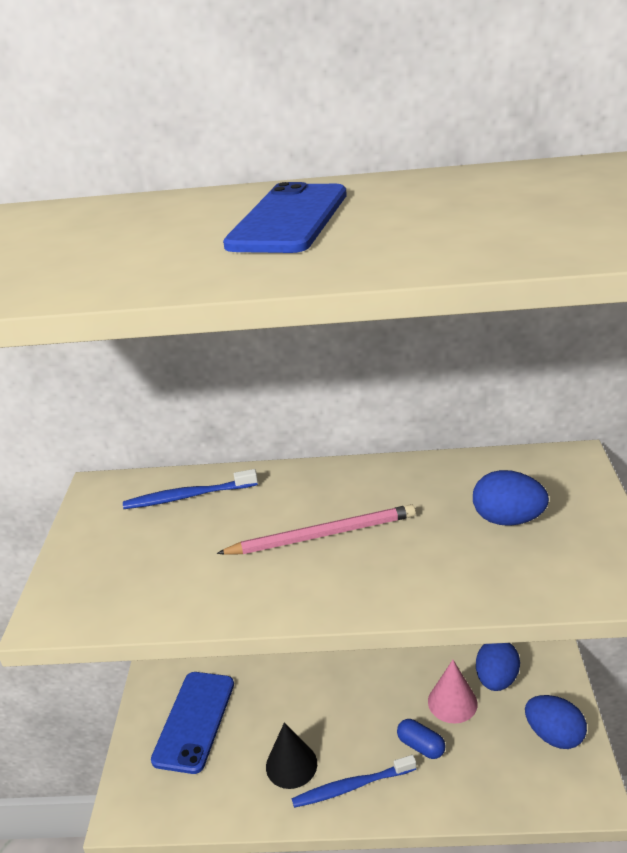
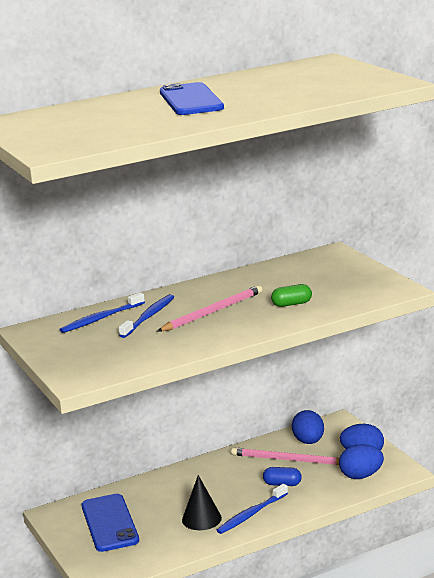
camera: 30 degrees left, 10 degrees down
pink cone [428,660,478,723] -> pink pencil [231,447,340,465]
blue egg [473,470,549,526] -> blue egg moved to [339,444,384,479]
none -> blue toothbrush [119,294,174,338]
none -> green capsule [271,284,312,307]

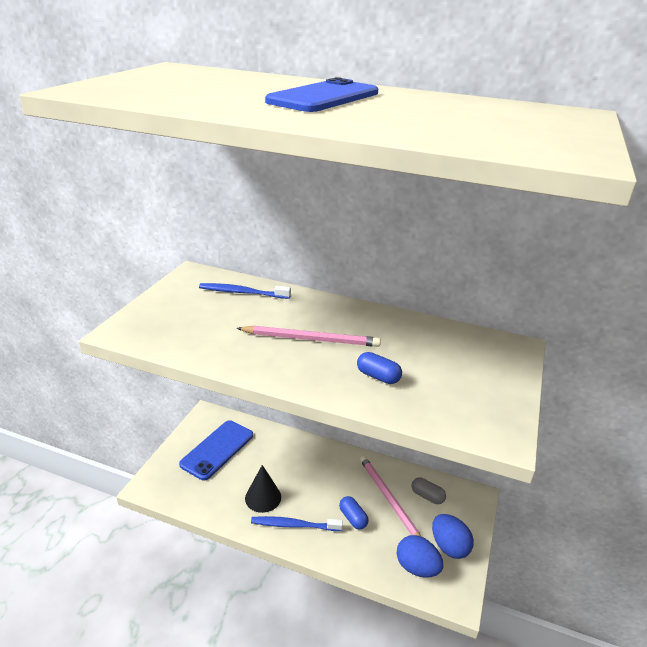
camera: 45 degrees right, 10 degrees up
blue toothbrush [119,294,174,338] -> none
green capsule [271,284,312,307] -> blue capsule [357,352,402,384]
blue egg [292,410,324,444] -> grey capsule [412,477,446,504]

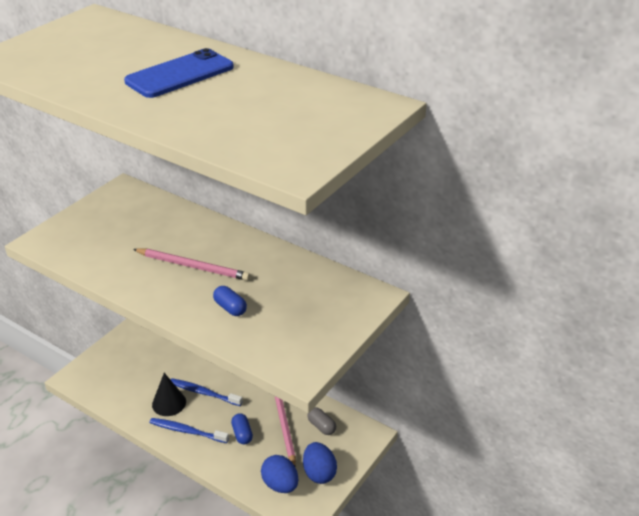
camera: 15 degrees right, 5 degrees up
blue phone [179,420,253,480] -> none
blue toothbrush [199,283,291,299] -> blue toothbrush moved to [170,378,243,406]

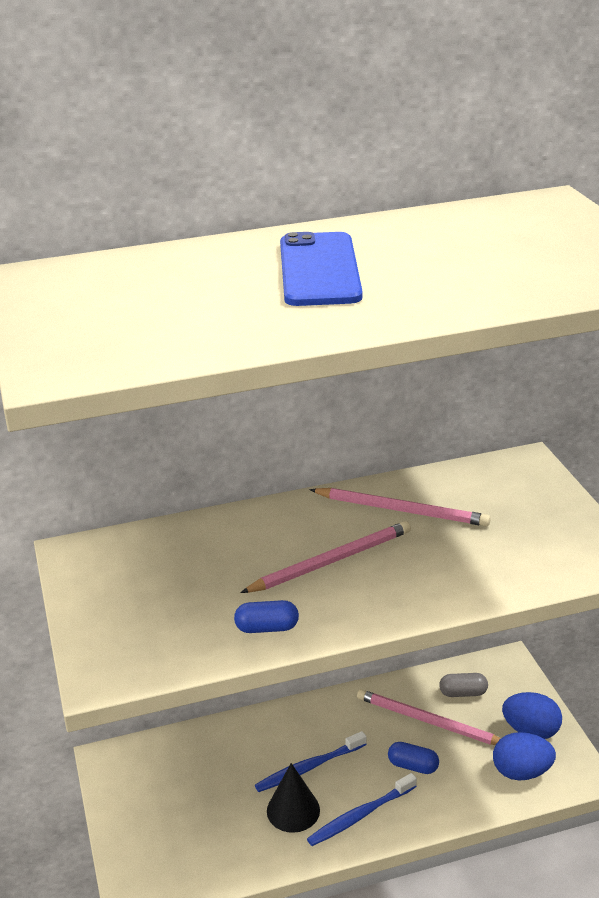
camera: 50 degrees left, 5 degrees down
blue capsule [213,286,247,316] -> blue capsule moved to [234,600,299,633]
none -> pink pencil [310,488,491,526]

